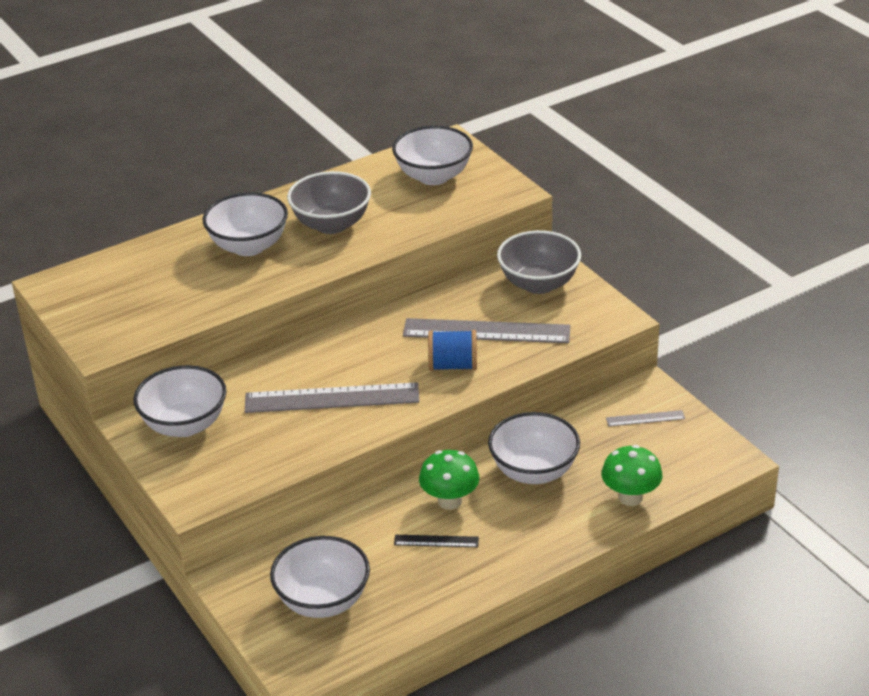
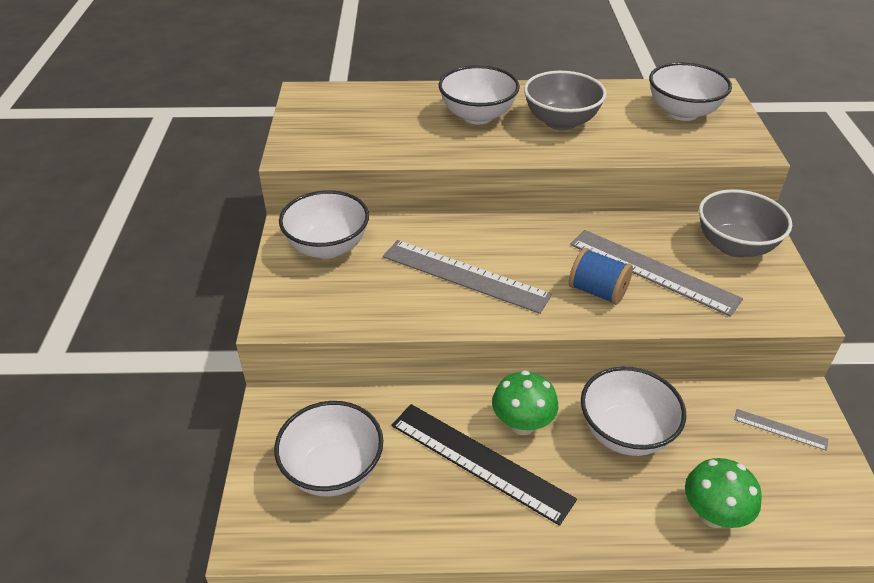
camera: 30 degrees right, 5 degrees up
black ruler [394,535,479,547] -> black ruler [392,404,577,526], size x2.17

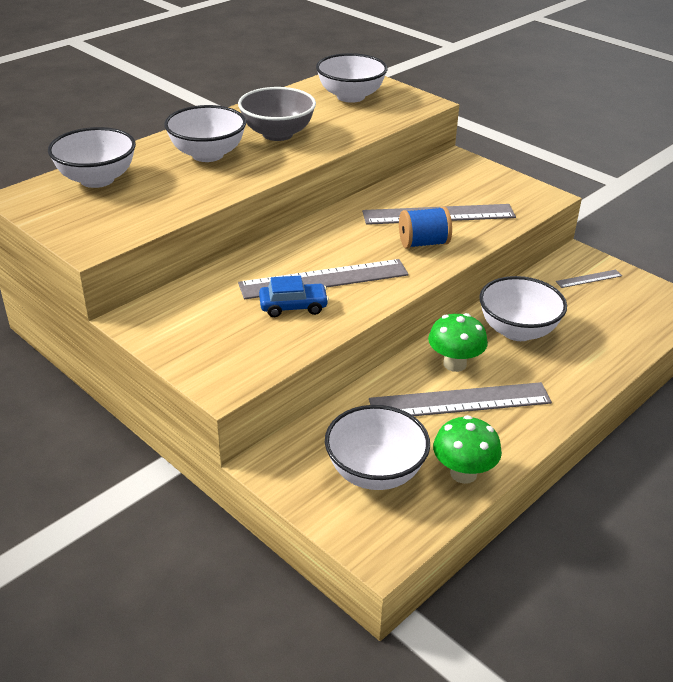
camera: 45 degrees left, 5 degrees down
white bowl [279,190,369,259] -> white bowl moved to [48,127,136,188]
black ruler [392,404,577,526] -> grey ruler [369,382,552,416]
green mushroom [685,458,762,528] -> green mushroom moved to [433,415,502,484]
grey bowl [699,189,792,258] -> none
none -> blue car [259,276,329,317]

